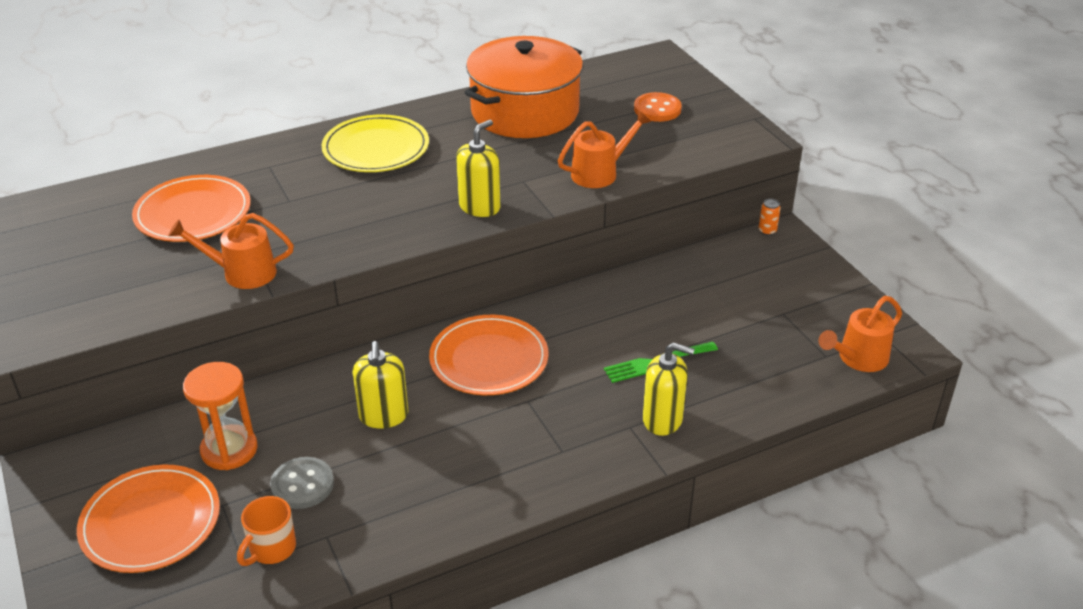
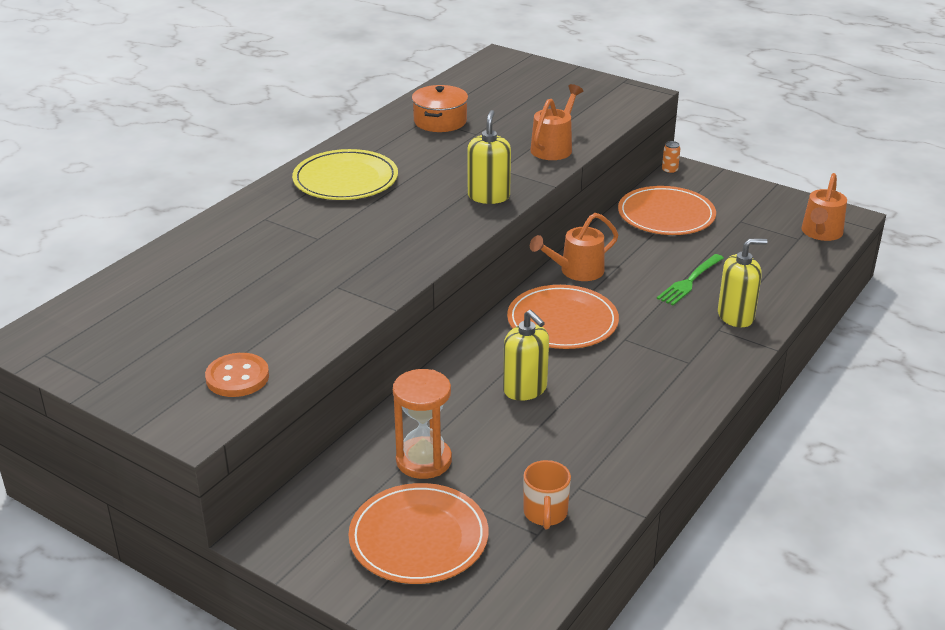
camera: 30 degrees left, 5 degrees down
orange plate [132,175,251,242] -> orange plate moved to [618,186,716,235]
orange watering can [168,213,294,289] -> orange watering can moved to [530,213,618,281]
grey button [270,457,334,509] -> none
orange pot [464,36,583,138] -> orange pot [412,85,468,132], size x0.52
orange button [634,92,682,122] -> orange button moved to [205,353,269,397]

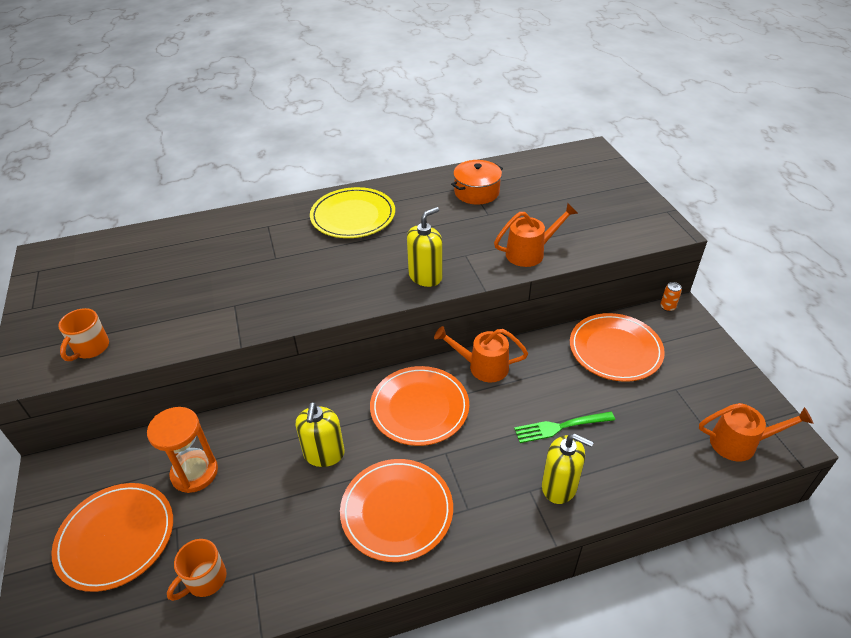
camera: 40 degrees right, 10 degrees up
orange button [205,353,269,397] -> orange mug [58,308,109,361]
orange watering can [801,173,847,241] -> orange watering can turned 150 degrees counterclockwise [699,403,813,462]
none -> orange plate [340,459,453,562]

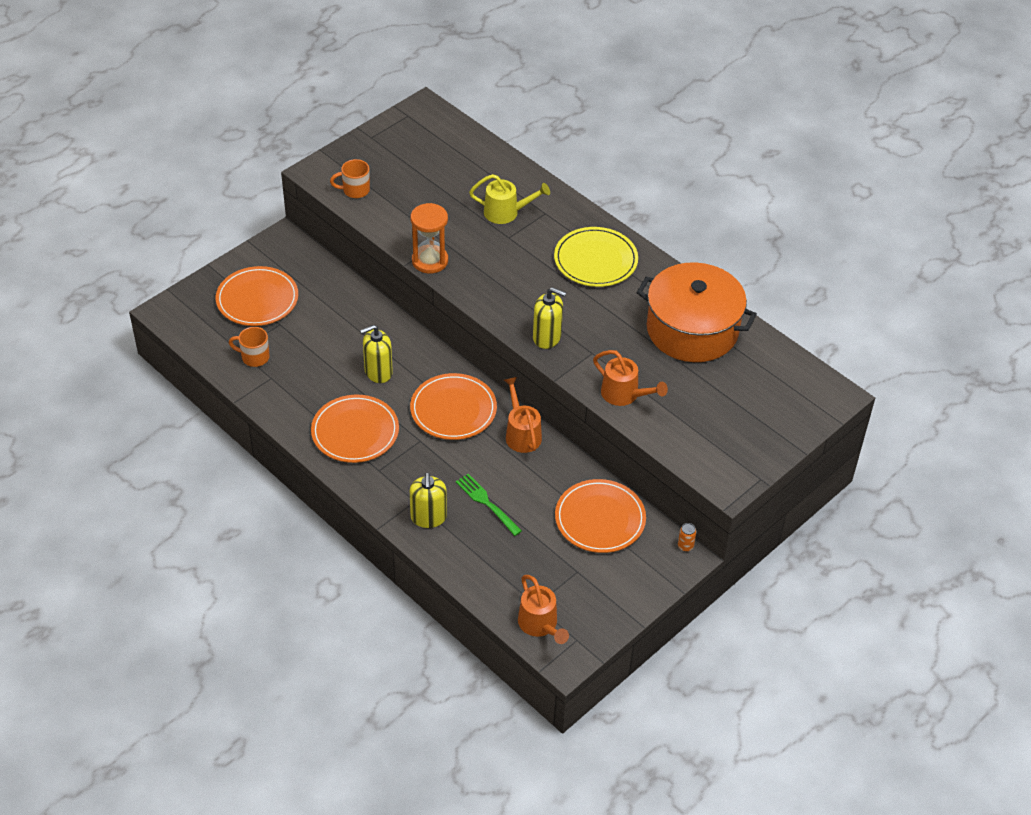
camera: 60 degrees right, 5 degrees up
orange hourglass [147,407,218,493] -> orange hourglass moved to [411,203,448,273]
orange pot [451,160,503,204] -> orange pot [637,262,757,362], size x1.92
none -> yellow watering can [469,174,550,224]

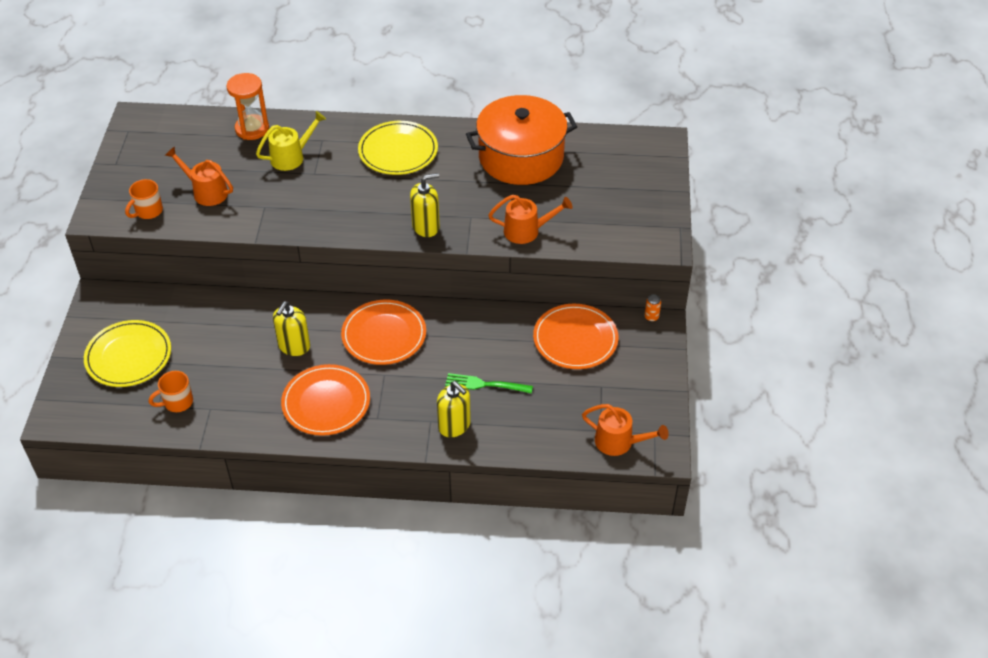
camera: 40 degrees left, 0 degrees up
orange plate [216,266,298,326] -> yellow plate [84,320,171,387]
orange hourglass [411,203,448,273] -> orange hourglass moved to [226,73,269,140]
orange watering can [504,377,542,453] -> orange watering can moved to [165,147,233,206]

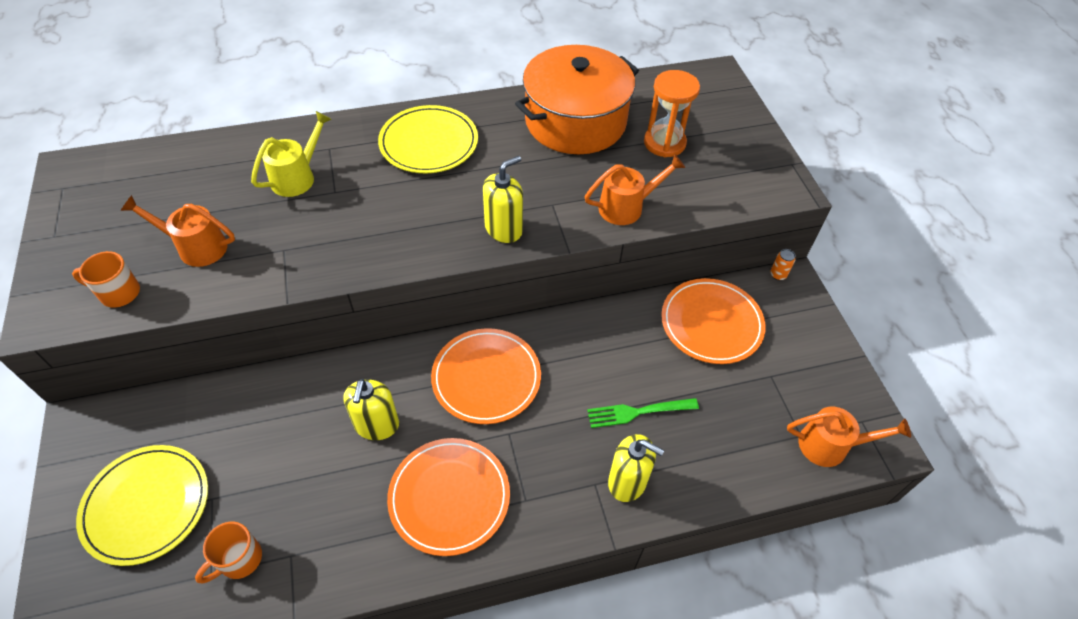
camera: 20 degrees left, 5 degrees up
orange mug [125,179,163,219] -> orange mug turned 75 degrees clockwise [72,251,140,308]
orange hourglass [226,73,269,140] -> orange hourglass moved to [644,70,700,157]

